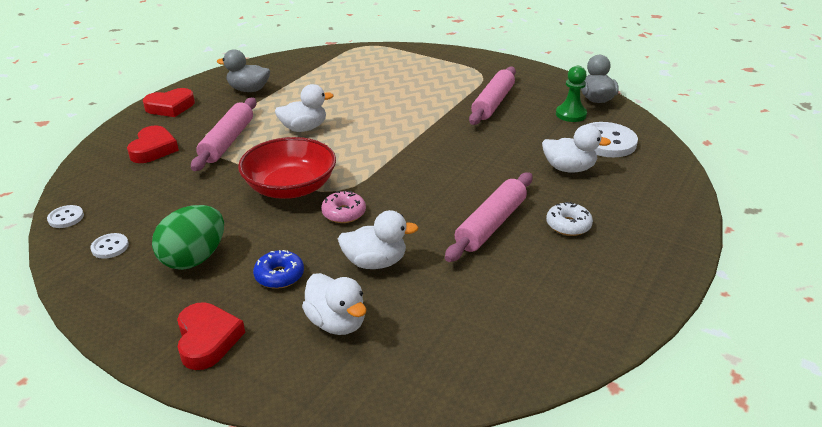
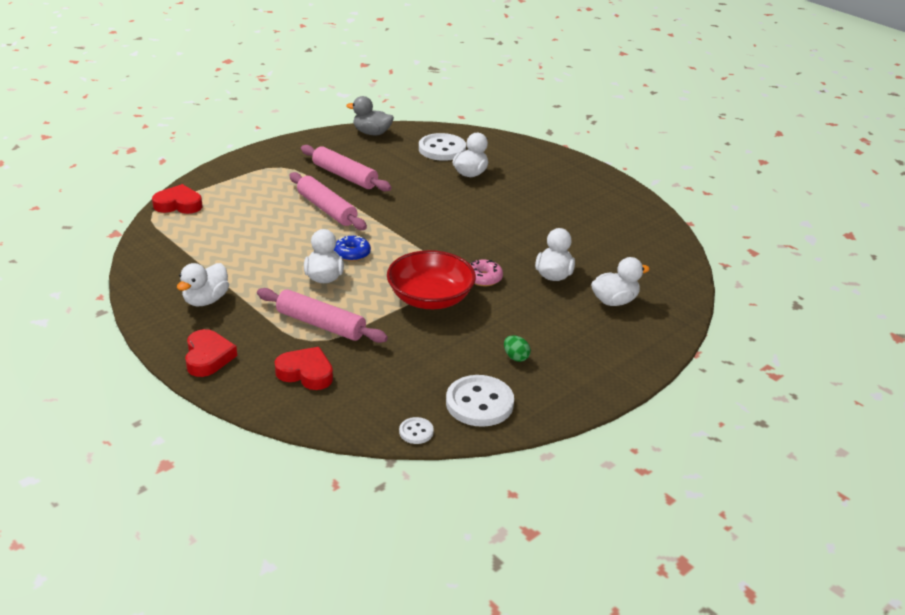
camera: 75 degrees left, 0 degrees up
white button [90,233,129,259] -> white button [446,375,514,427], size x2.06
green egg [152,205,224,270] -> green egg [504,335,531,362], size x0.47
red heart [177,302,245,370] -> red heart moved to [152,184,202,214]
grey duck [217,49,270,92] -> white duck [177,263,229,306]
blue donut [253,250,304,289] -> blue donut moved to [334,236,371,261]
pink rolling pin [445,172,533,262] -> pink rolling pin moved to [289,172,367,230]
white donut [546,202,593,236] -> none
green pawn [556,66,587,122] -> none

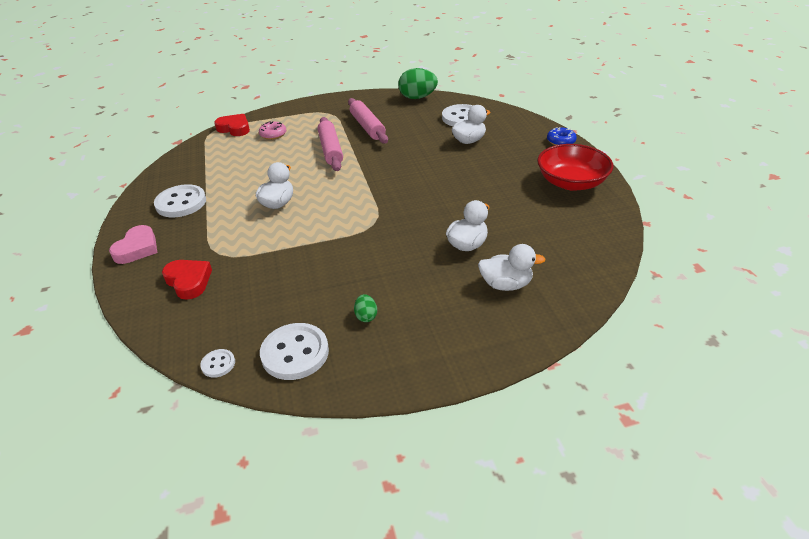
camera: 30 degrees right, 5 degrees up
white duck [177,263,229,306] -> white button [154,184,206,217]
red heart [185,329,237,377] -> pink heart [109,225,157,264]
pink rolling pin [257,288,388,343] -> none
blue donut [334,236,371,261] -> blue donut moved to [547,127,577,145]
grey duck [346,96,394,135] -> green egg [398,68,438,99]
red bowl [387,250,476,309] -> red bowl moved to [537,144,613,191]
pink donut [470,260,503,286] -> pink donut moved to [259,121,286,140]

